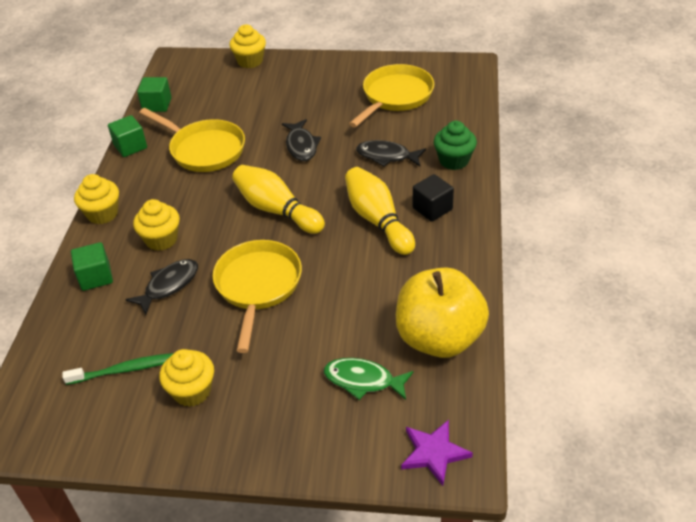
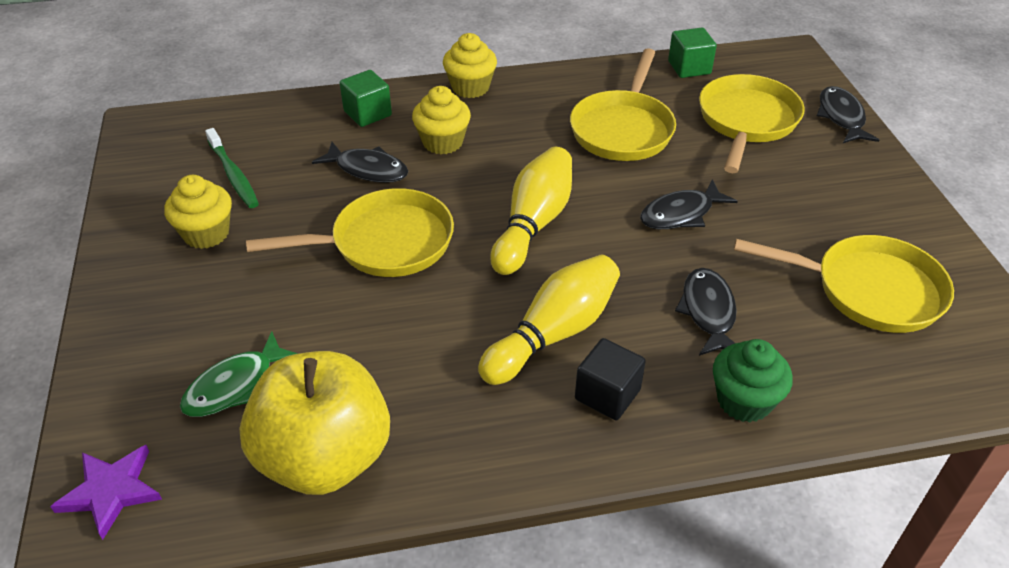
camera: 70 degrees right, 0 degrees up
green cube [108,115,147,157] -> none
yellow cupcake [230,24,266,68] -> black fish [817,86,879,143]
green fish [324,358,414,400] -> green fish turned 135 degrees counterclockwise [180,331,298,417]
none -> yellow pan [699,74,805,173]

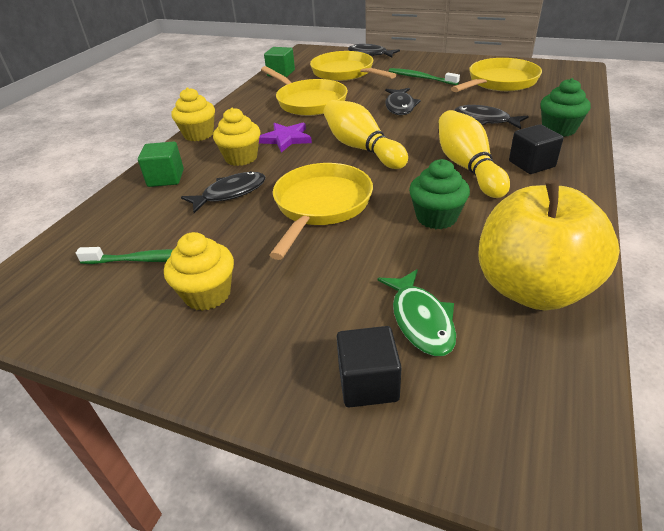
camera: 55 degrees left, 5 degrees down
purple star [50,445,162,540] -> purple star moved to [259,123,312,153]
none -> black cube [336,326,402,408]
none -> green toothbrush [389,68,460,85]
none -> green cupcake [409,159,470,229]

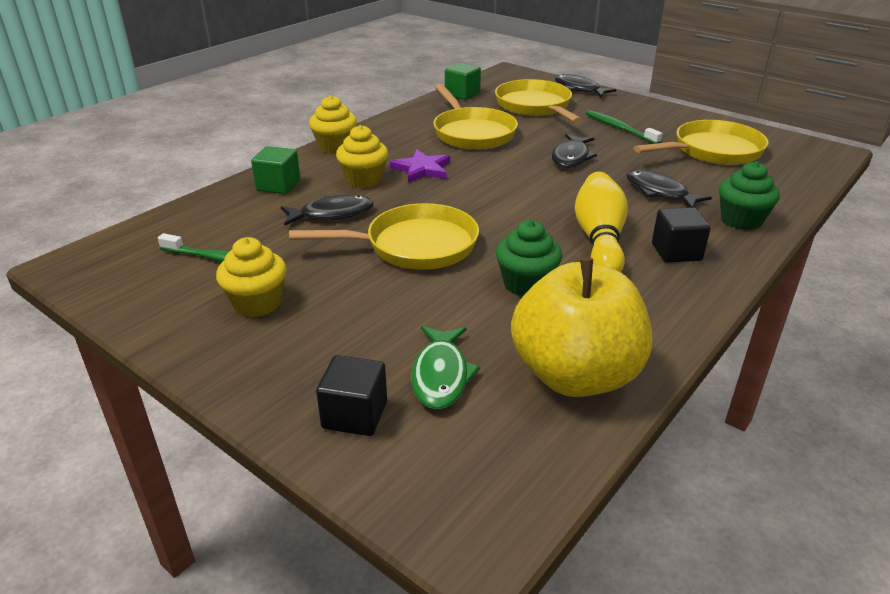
camera: 15 degrees right, 5 degrees down
yellow pan [269,163,373,260] -> yellow pan turned 45 degrees clockwise [289,203,479,270]
yellow bowling pin [324,100,408,169] -> none

